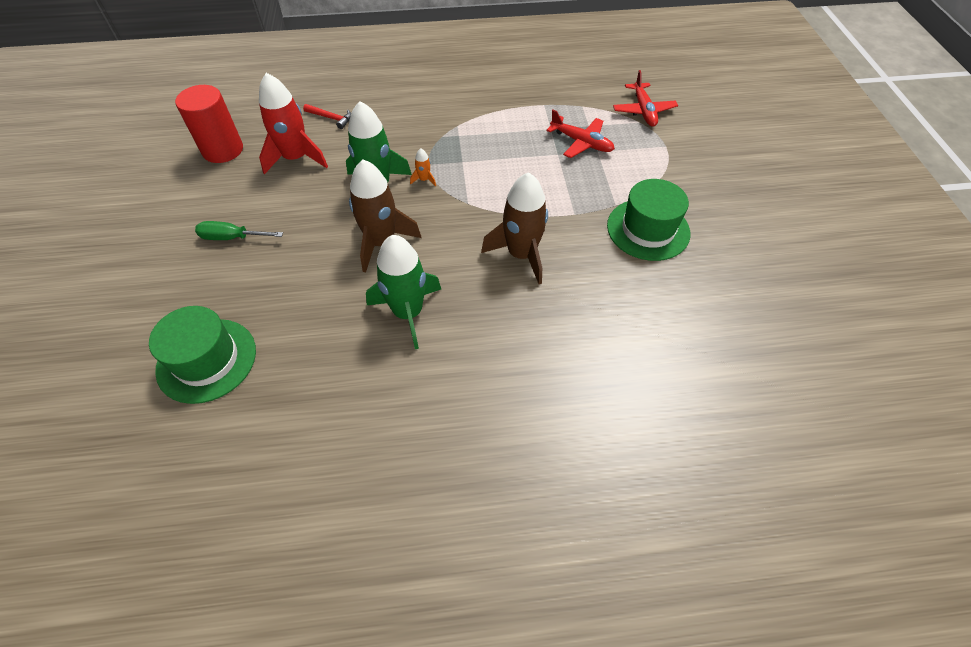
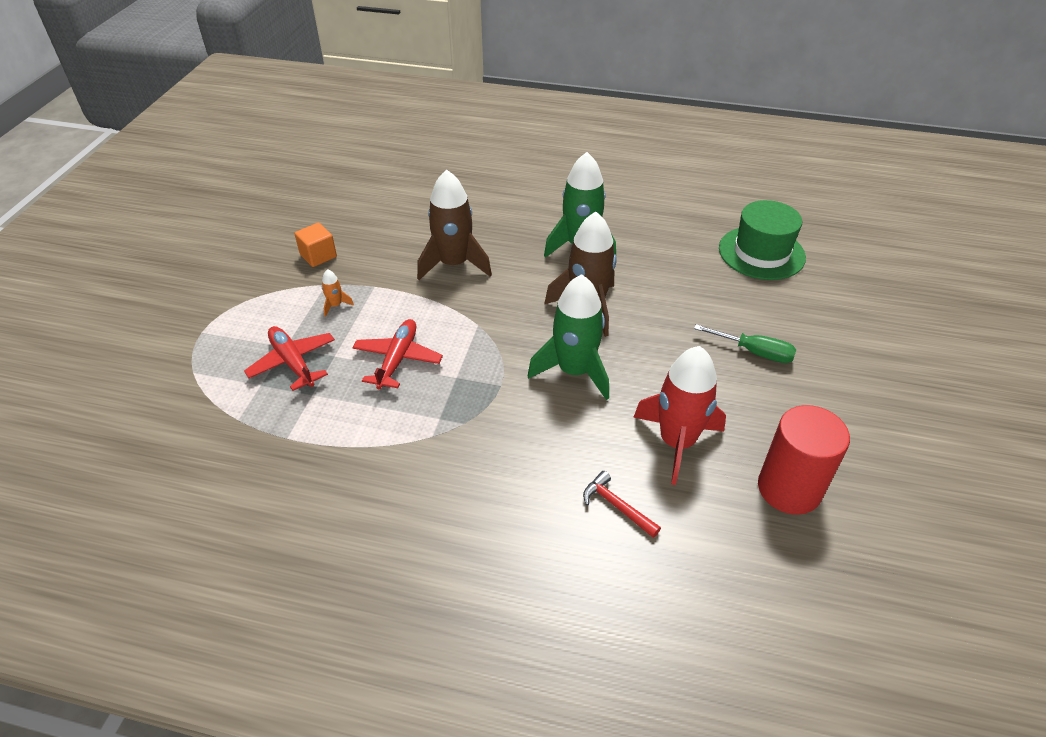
camera: 160 degrees left, 10 degrees down
orange rocket [410,148,436,187] -> orange rocket moved to [322,269,354,317]
green hat [607,179,690,261] -> orange cube [294,223,337,267]
red plane [613,70,678,127] -> red plane moved to [352,319,443,390]

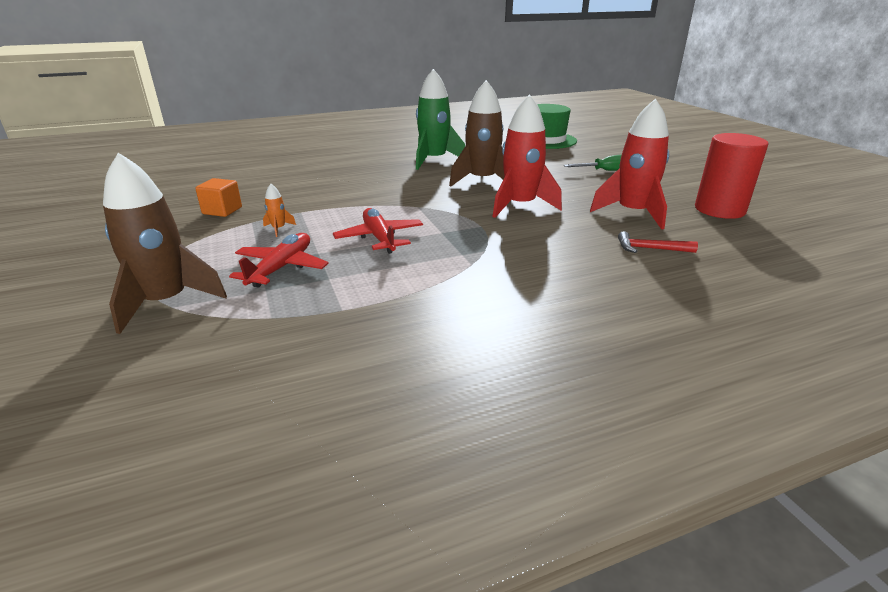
camera: 35 degrees left, 15 degrees down
red plane [244,326,335,391] -> red plane turned 90 degrees clockwise [229,233,329,288]
brown rocket [417,169,492,280] -> brown rocket moved to [103,153,227,334]
green rocket [528,274,609,400] -> red rocket [492,94,562,218]

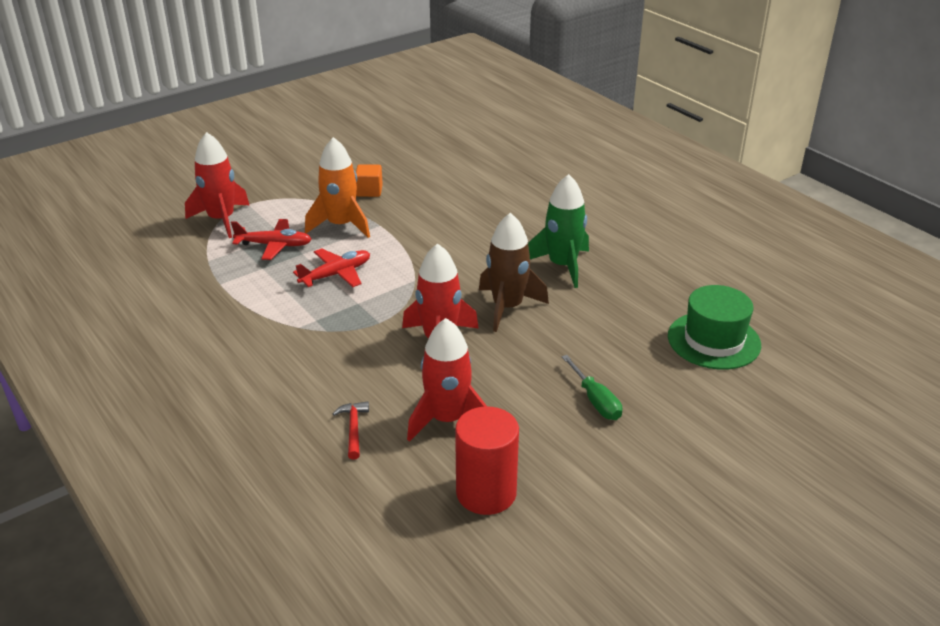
camera: 75 degrees right, 5 degrees up
brown rocket [103,153,227,334] -> red rocket [185,132,249,238]
orange rocket [263,184,296,237] -> orange rocket [305,137,370,238], size x2.46

